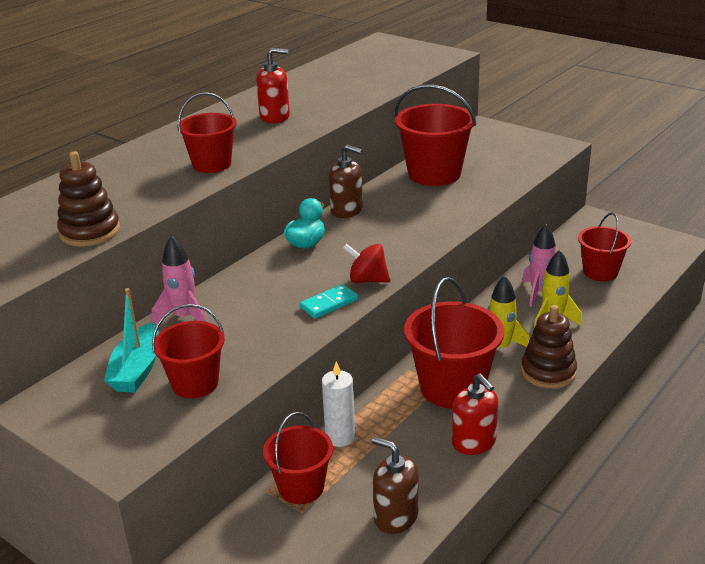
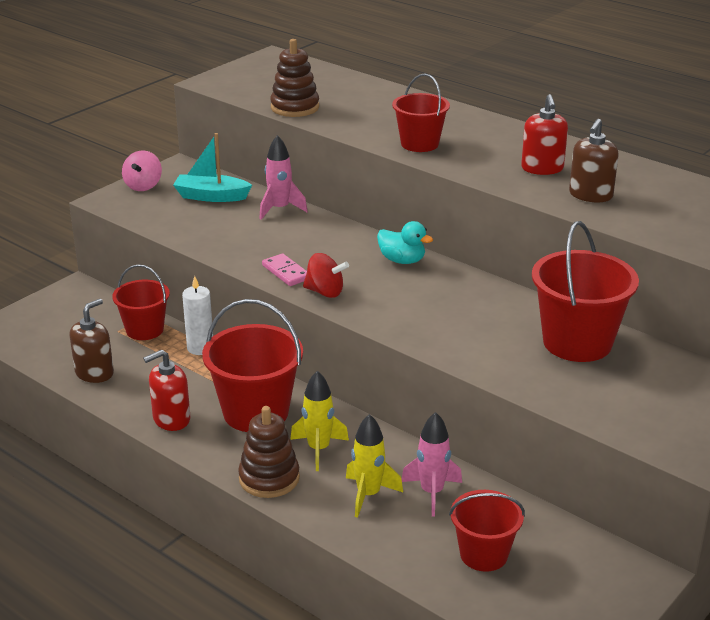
camera: 90 degrees right, 0 degrees up
red bucket [152,304,225,398] -> none
turquoise domino [299,284,358,319] -> pink domino [262,254,307,286]
brown soap dispenser [329,145,363,218] -> brown soap dispenser moved to [569,119,619,202]
red spinning top [343,244,390,283] -> red spinning top turned 90 degrees clockwise [303,253,349,298]
none -> pink spinning top [122,151,162,191]

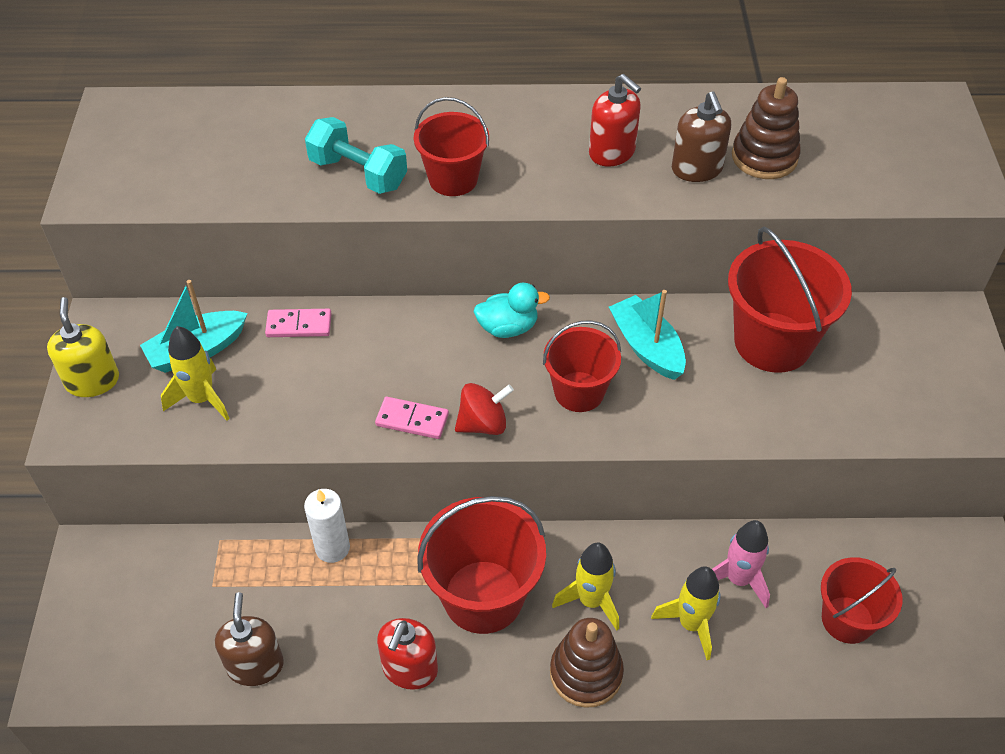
camera: 40 degrees left, 20 degrees up
red bucket [112,264,170,340] -> red bucket moved to [543,320,621,412]
pink spinning top [122,151,162,191] -> yellow soap dispenser [47,297,119,397]
pink rocket [259,135,308,220] -> pink domino [265,309,332,337]
brown stacking toy [270,39,319,117] -> brown stacking toy moved to [732,77,801,179]
none -> yellow rocket [161,326,230,421]
none -> turquoise dumbbell [305,117,407,194]
none -> turquoise boat [609,290,686,380]

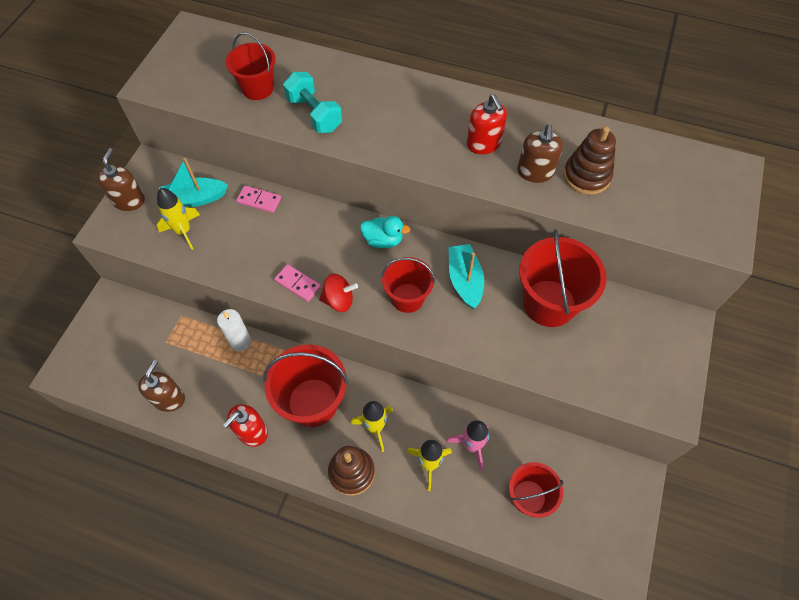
camera: 20 degrees right, 10 degrees up
yellow soap dispenser [47,297,119,397] -> brown soap dispenser [97,148,145,211]
red bucket [414,97,489,196] -> red bucket moved to [226,33,276,100]

